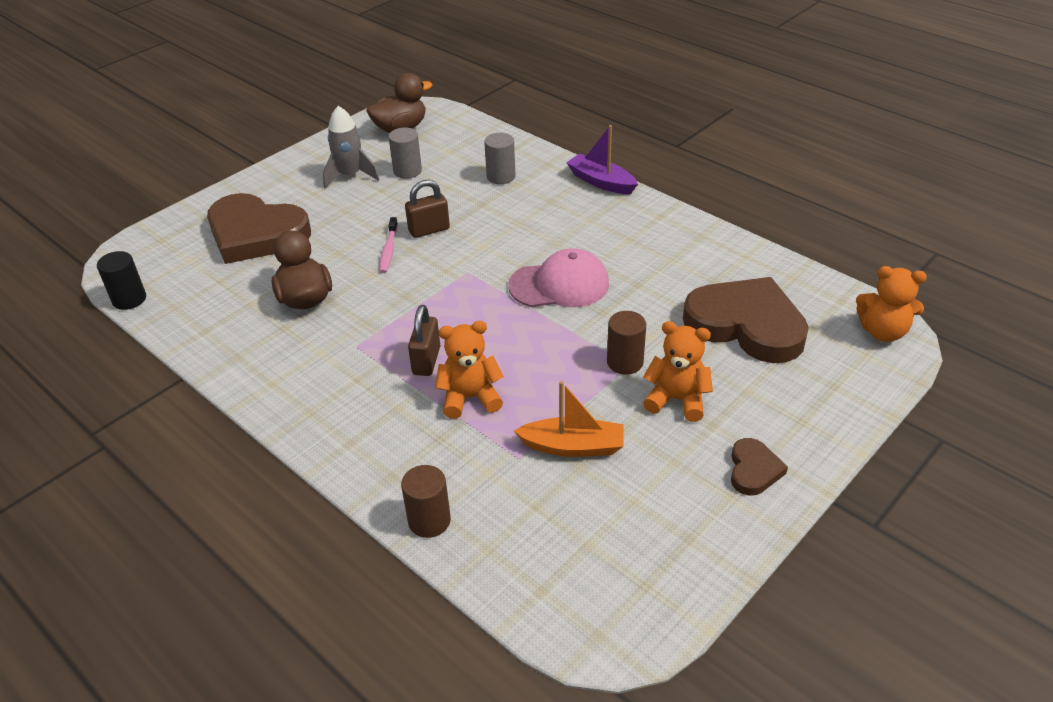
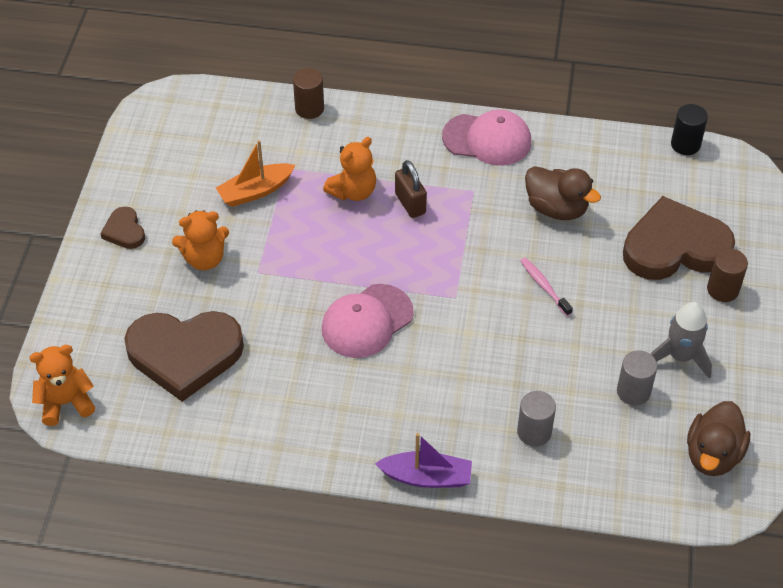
camera: 145 degrees right, 10 degrees up
brown padlock [405,180,450,238] -> none
brown cylinder [607,311,646,375] -> brown cylinder moved to [707,249,748,302]
none -> pink cap [442,109,531,166]

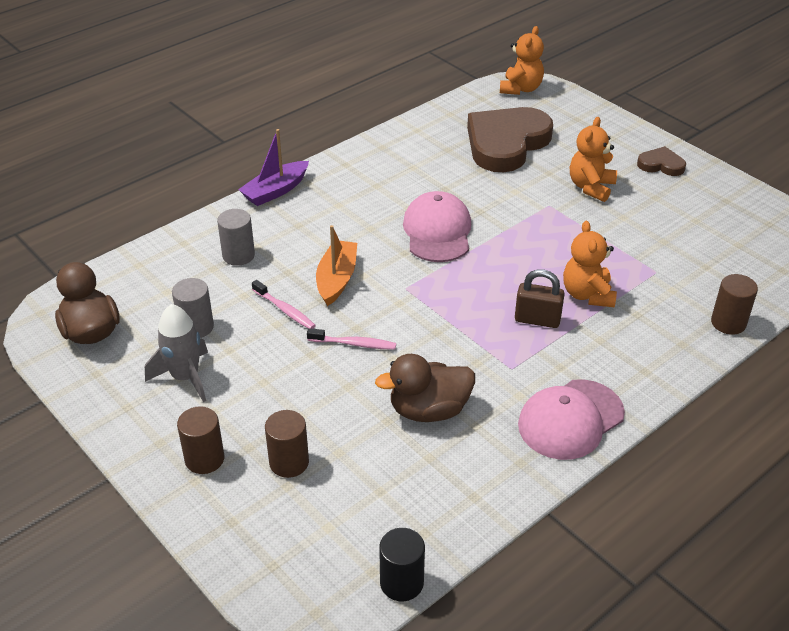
camera: 130 degrees right, 10 degrees down
orange boat [216,140,295,207] -> orange boat moved to [316,225,357,306]
brown heart [623,196,735,280] -> brown cylinder [265,410,309,478]
none -> pink toothbrush [252,280,316,329]

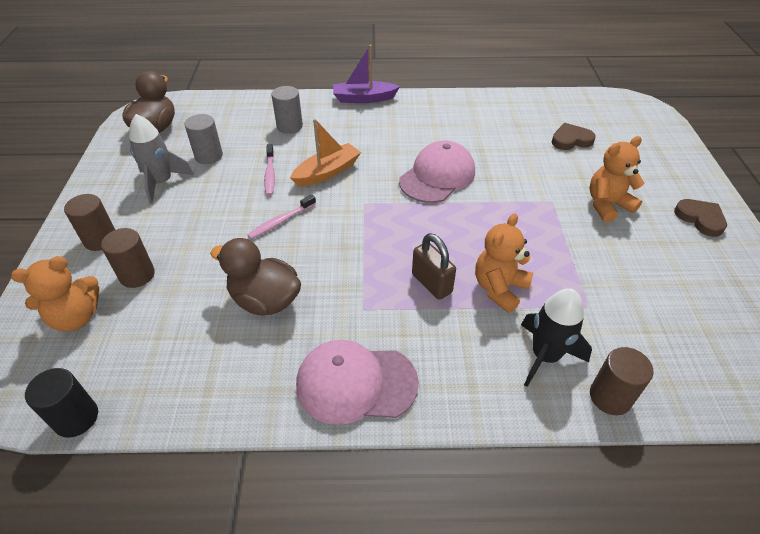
camera: 40 degrees right, 5 degrees up
pink toothbrush [307,328,396,350] -> pink toothbrush turned 90 degrees clockwise [247,194,316,239]
brown heart [467,107,553,172] -> brown heart [552,123,596,150], size x0.46
orange teddy bear [500,26,544,95] -> orange teddy bear moved to [11,256,99,332]
none -> black rocket [521,288,592,387]

